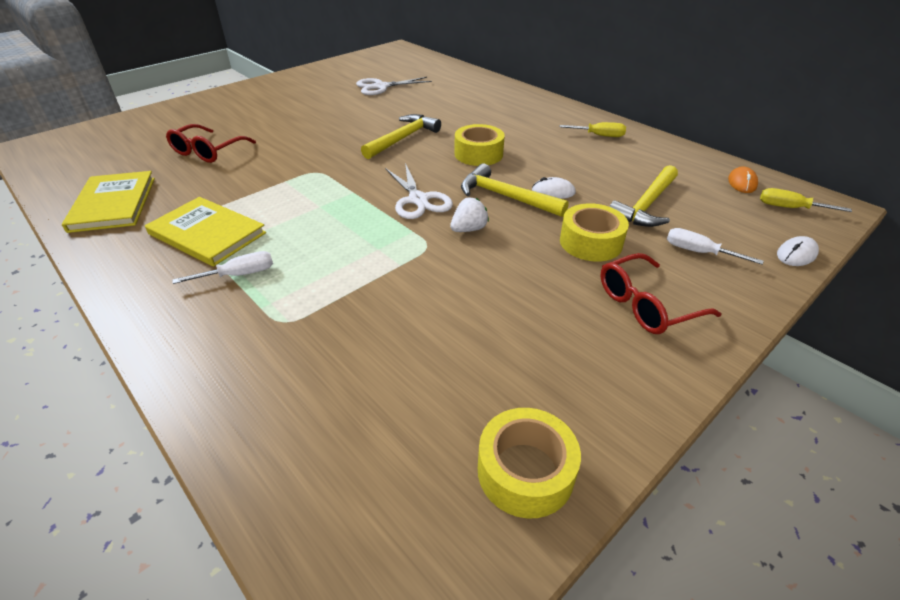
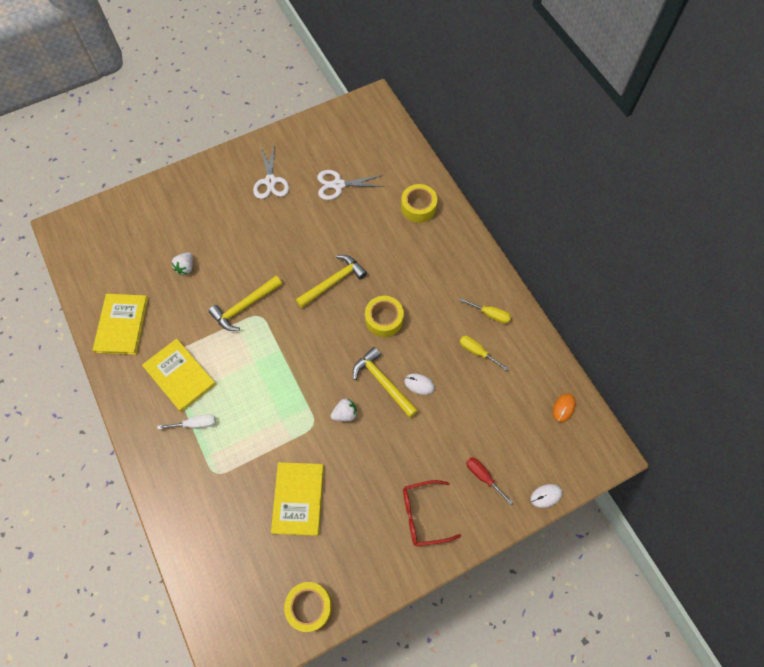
camera: 15 degrees right, 25 degrees up
red glasses [166,124,256,163] -> white strawberry [171,252,193,275]
white scissors [385,163,453,219] -> white scissors moved to [253,145,289,199]
yellow tape [560,203,629,261] -> yellow tape moved to [401,184,437,223]
yellow hammer [610,165,678,227] -> yellow hammer moved to [209,276,282,331]
white screwdriver [667,228,764,265] -> red screwdriver [466,457,513,505]
yellow screwdriver [760,188,852,212] -> yellow screwdriver moved to [460,336,508,371]
none -> yellow book [271,462,324,536]

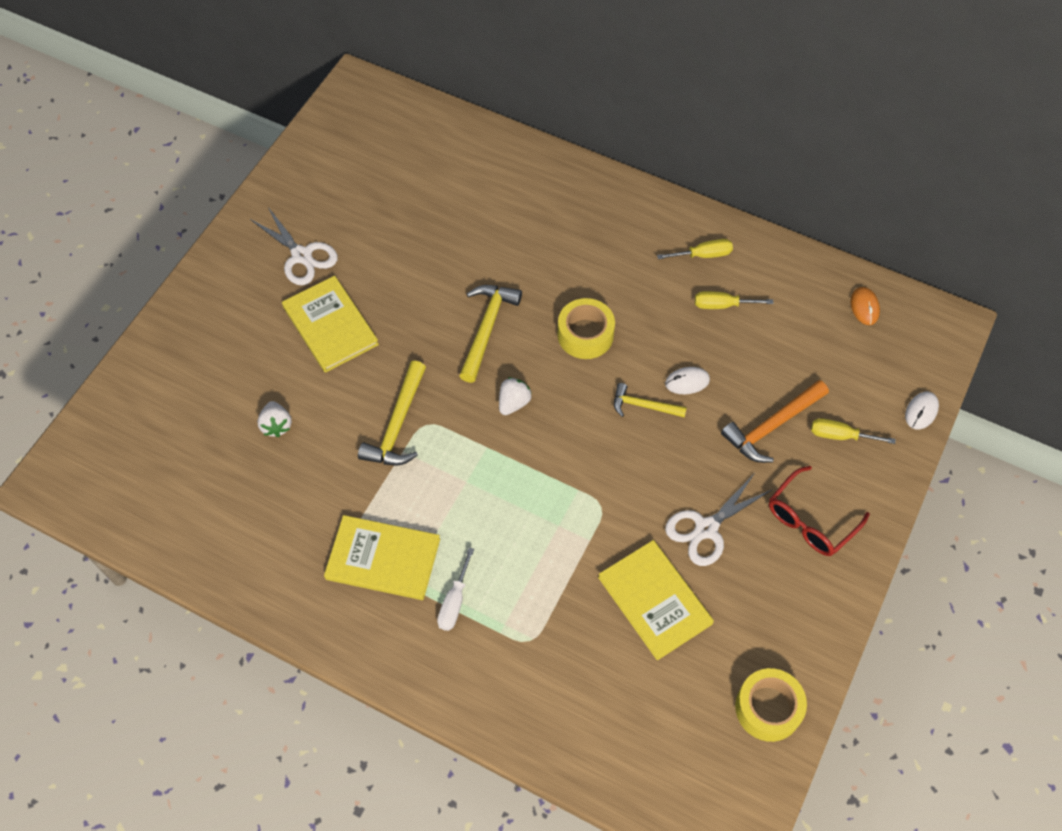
camera: 35 degrees left, 5 degrees down
yellow book [93,294,148,355] -> yellow book moved to [282,276,379,373]
white screwdriver [158,414,216,429] -> white screwdriver turned 150 degrees clockwise [437,548,474,631]
white scissors [317,170,384,200] -> white scissors moved to [665,474,773,566]
white strawberry [331,398,357,421] -> white strawberry moved to [499,377,532,415]
yellow hammer [353,347,418,418] -> yellow hammer [614,383,687,417], size x0.63
yellow tape [401,184,437,223] -> none
red screwdriver [466,457,513,505] -> yellow screwdriver [811,418,895,444]
none -> orange hammer [721,380,829,463]

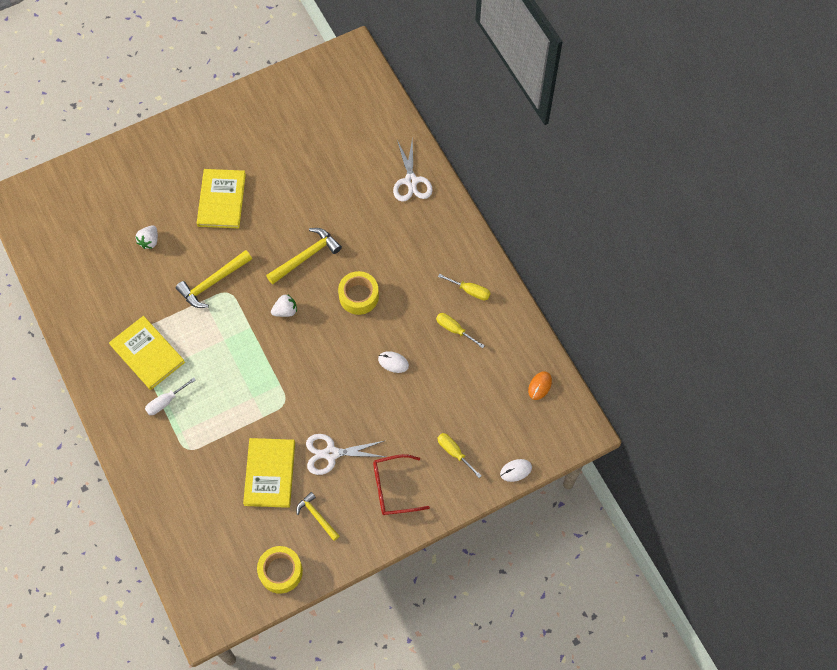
camera: 35 degrees right, 5 degrees up
white scissors [250,206,338,285] -> white scissors moved to [393,138,433,202]
yellow hammer [614,383,687,417] -> yellow hammer moved to [296,492,339,541]
orange hammer [721,380,829,463] -> none

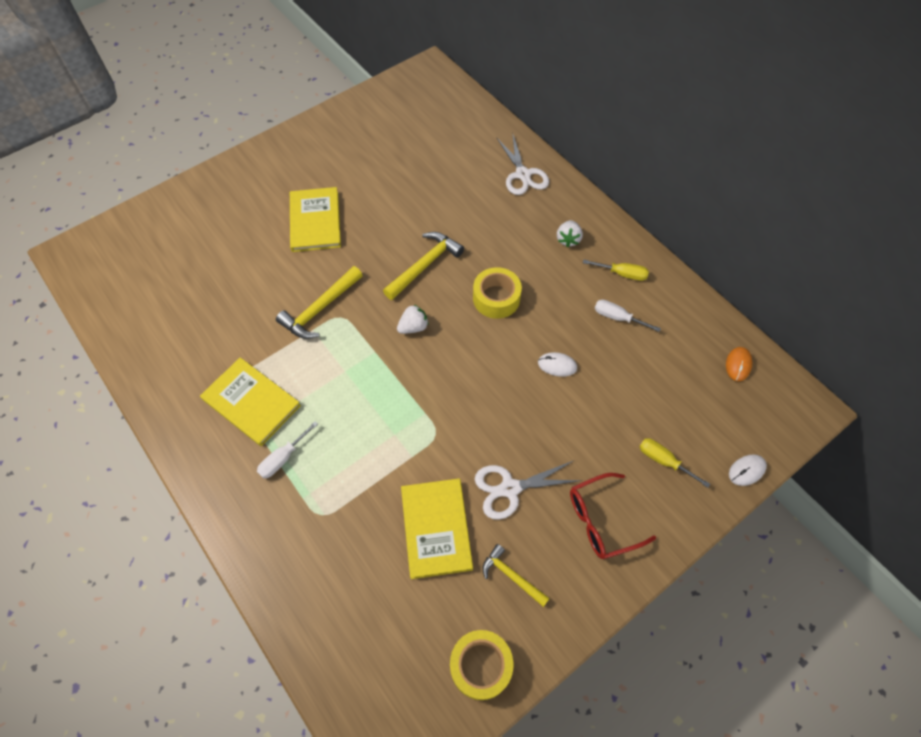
camera: 10 degrees left, 5 degrees down
white strawberry [136,225,158,249] -> white strawberry moved to [557,220,583,247]
yellow screwdriver [436,313,485,348] -> white screwdriver [594,299,661,332]

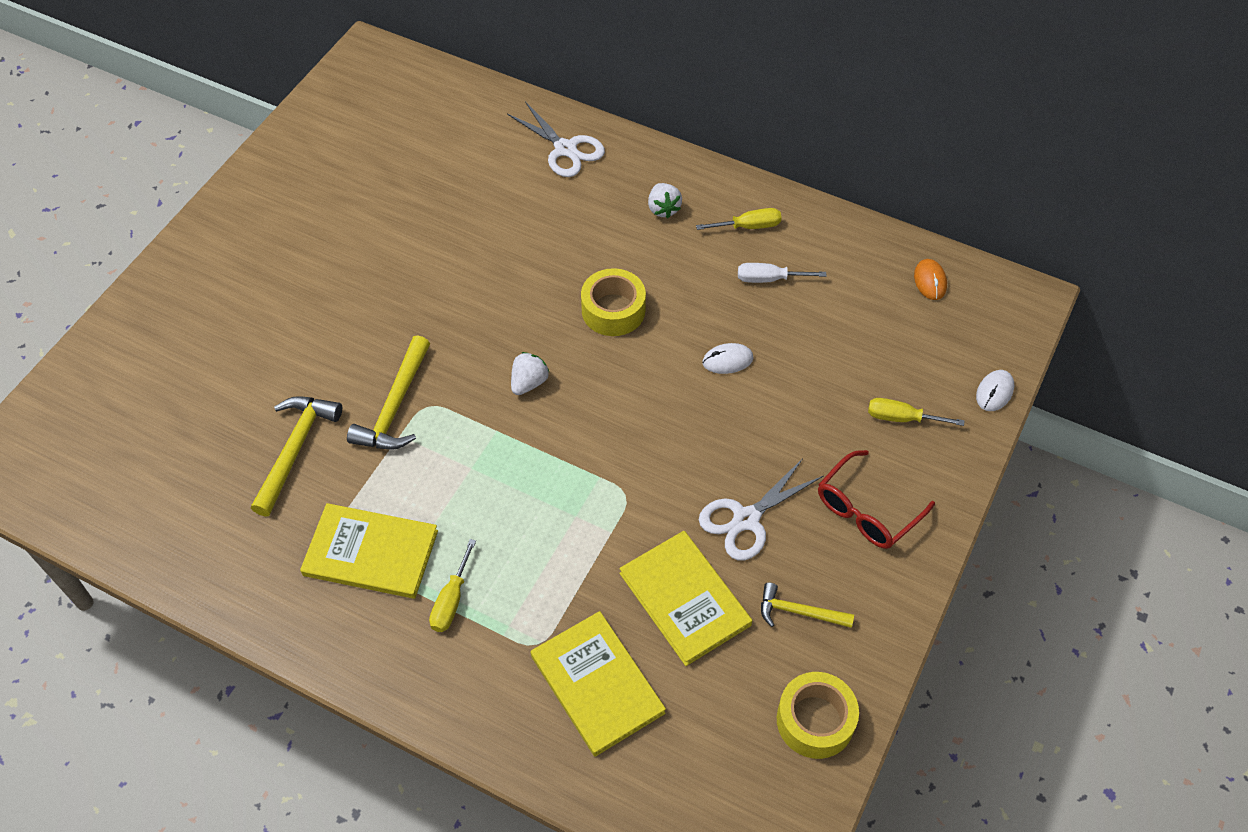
camera: 25 degrees left, 5 degrees down
white screwdriver [257,421,318,478] -> yellow screwdriver [429,539,476,632]
yellow book [290,187,341,252] -> yellow book moved to [531,611,666,757]
yellow hammer [383,232,464,300] -> yellow hammer moved to [251,396,342,517]

